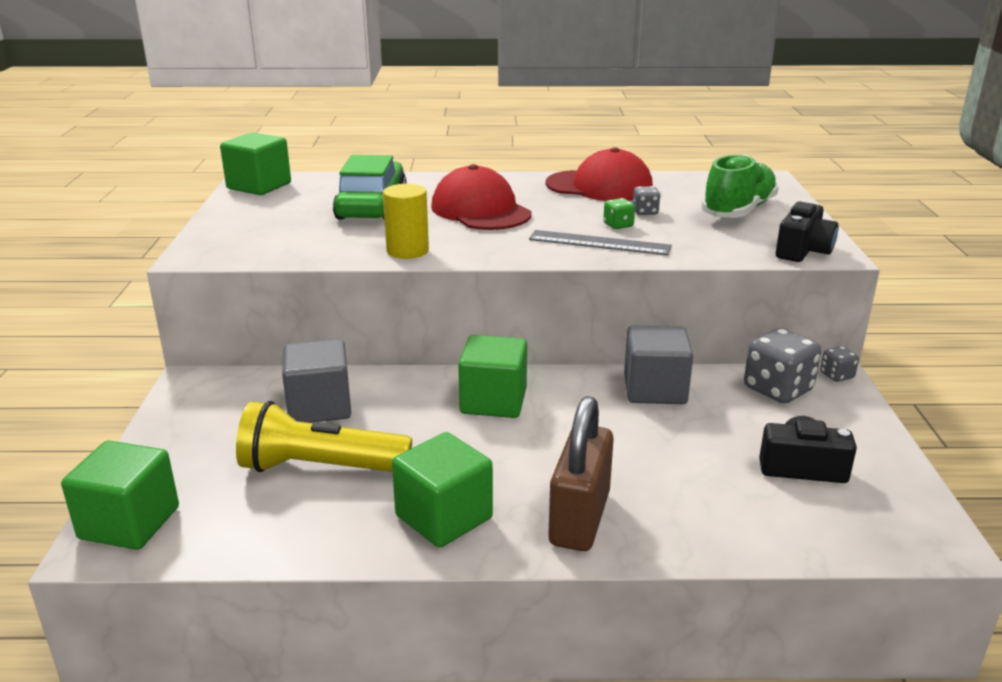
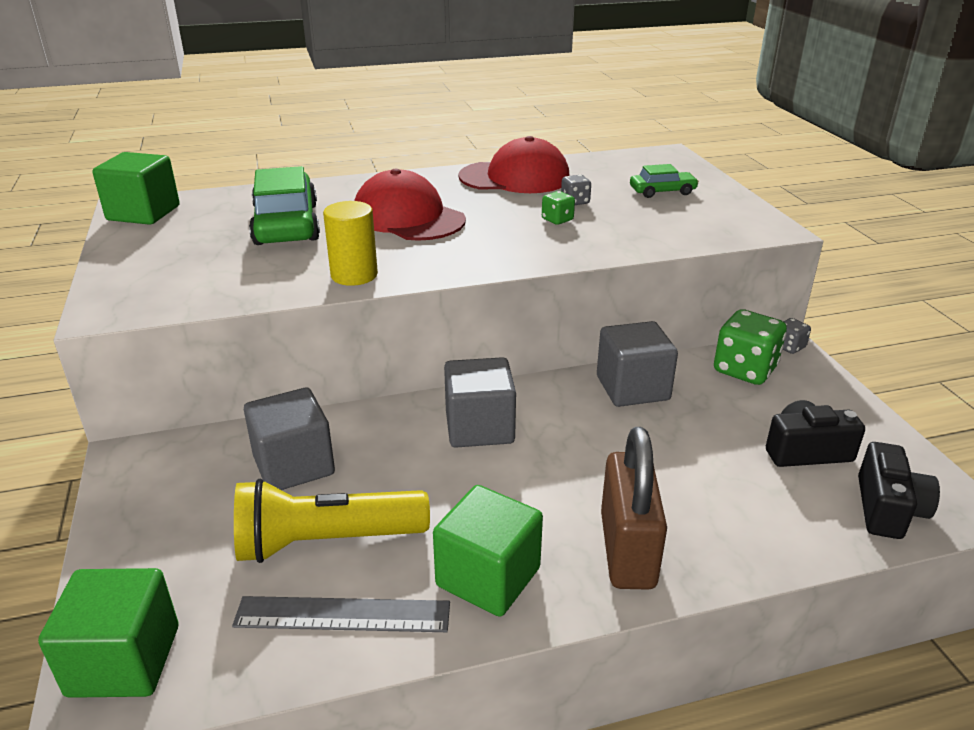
camera: 15 degrees left, 5 degrees up
green cube [458,335,527,418] -> grey cube [444,357,516,448]
grey ruler [529,230,672,255] -> grey ruler moved to [232,596,450,632]
green shoe [701,154,779,218] -> green car [630,164,699,198]
grey dice [744,328,821,403] -> green dice [714,309,787,385]
black camera [776,201,839,262] -> black camera moved to [858,442,940,539]

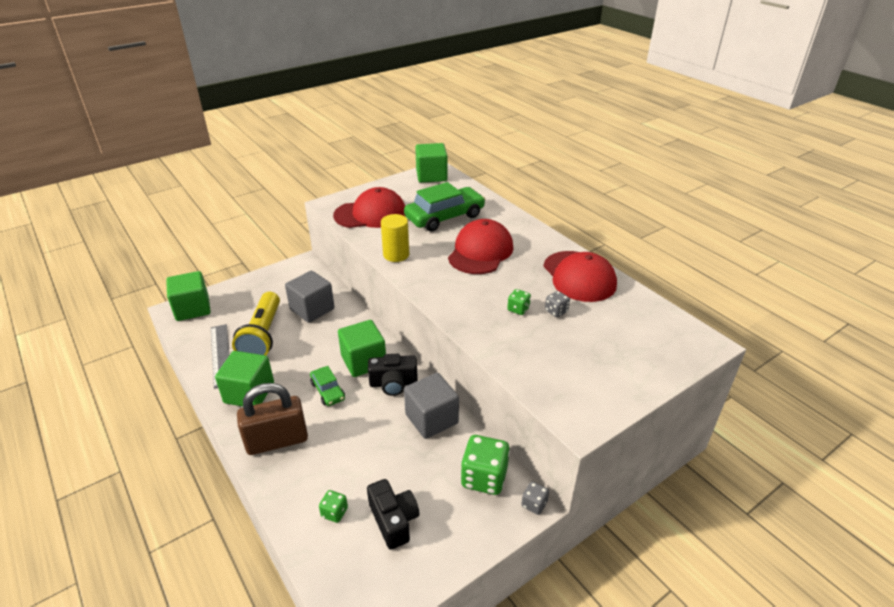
camera: 70 degrees right, 5 degrees up
yellow flashlight [234,479,430,563] -> yellow flashlight turned 150 degrees counterclockwise [232,292,280,356]
grey cube [444,357,516,448] -> green cube [338,320,386,377]
green car [630,164,699,198] -> green car moved to [310,366,345,406]
black camera [858,442,940,539] -> black camera moved to [368,354,418,396]
none -> green dice [319,490,348,523]
none -> red cap [333,187,406,228]

